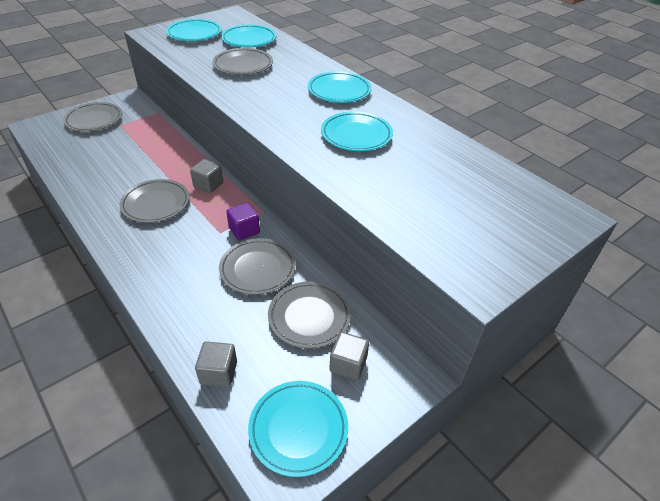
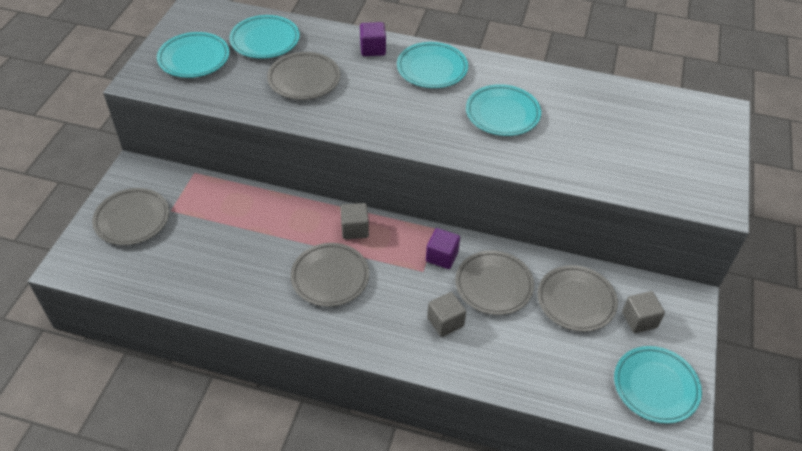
camera: 35 degrees left, 5 degrees up
grey cube [195,341,237,387] -> grey cube moved to [427,292,466,337]
none -> purple cube [360,22,386,56]

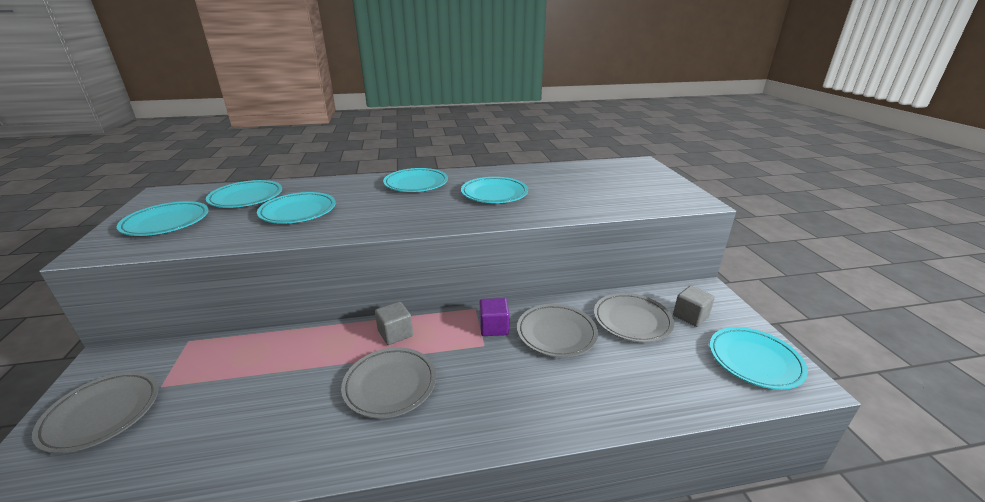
camera: 25 degrees left, 20 degrees down
grey plate [267,52,340,100] -> turquoise plate [257,192,336,224]
purple cube [360,22,386,56] -> none
grey cube [427,292,466,337] -> none

